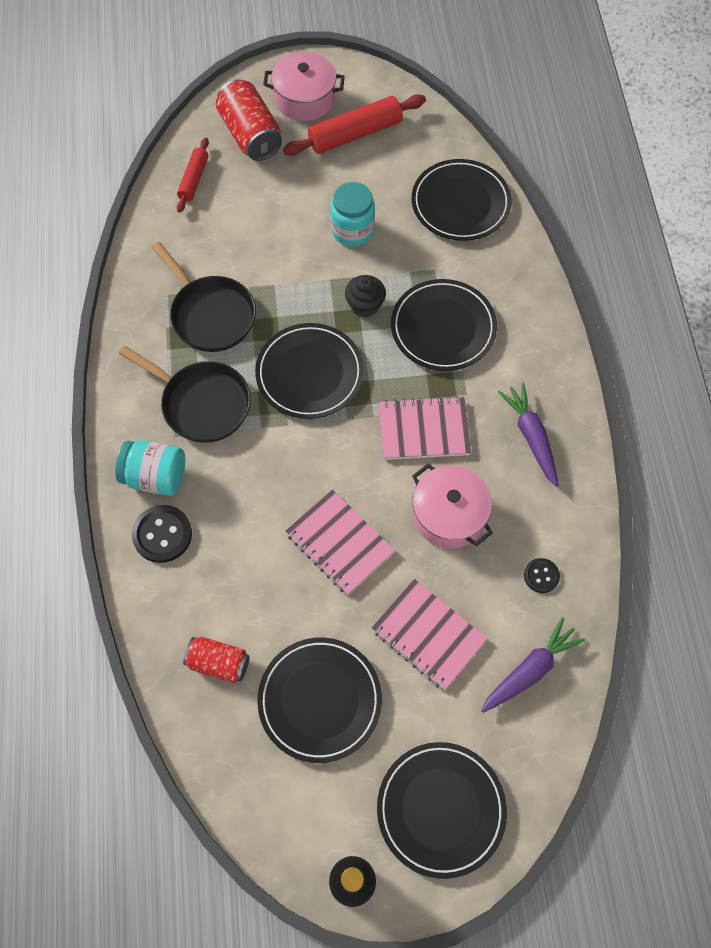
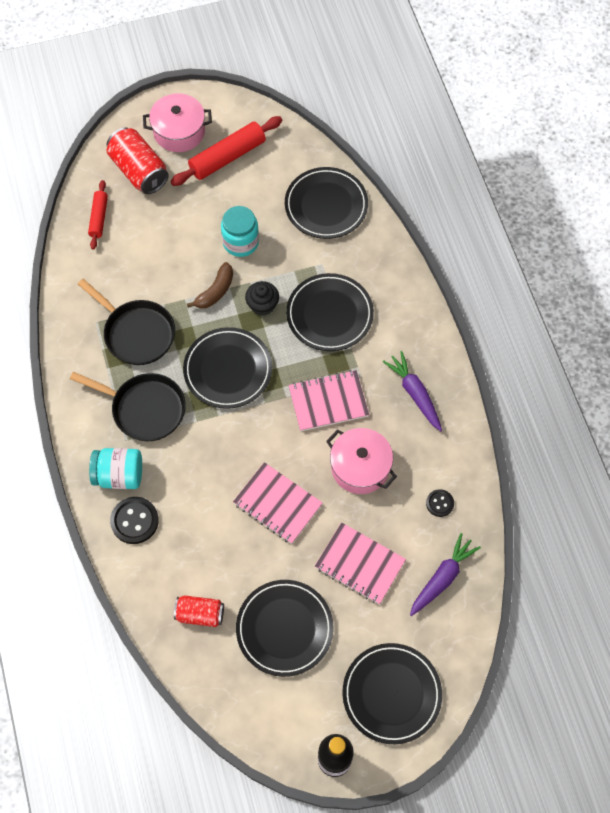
camera: 10 degrees left, 0 degrees up
none -> brown banana [187,262,233,309]

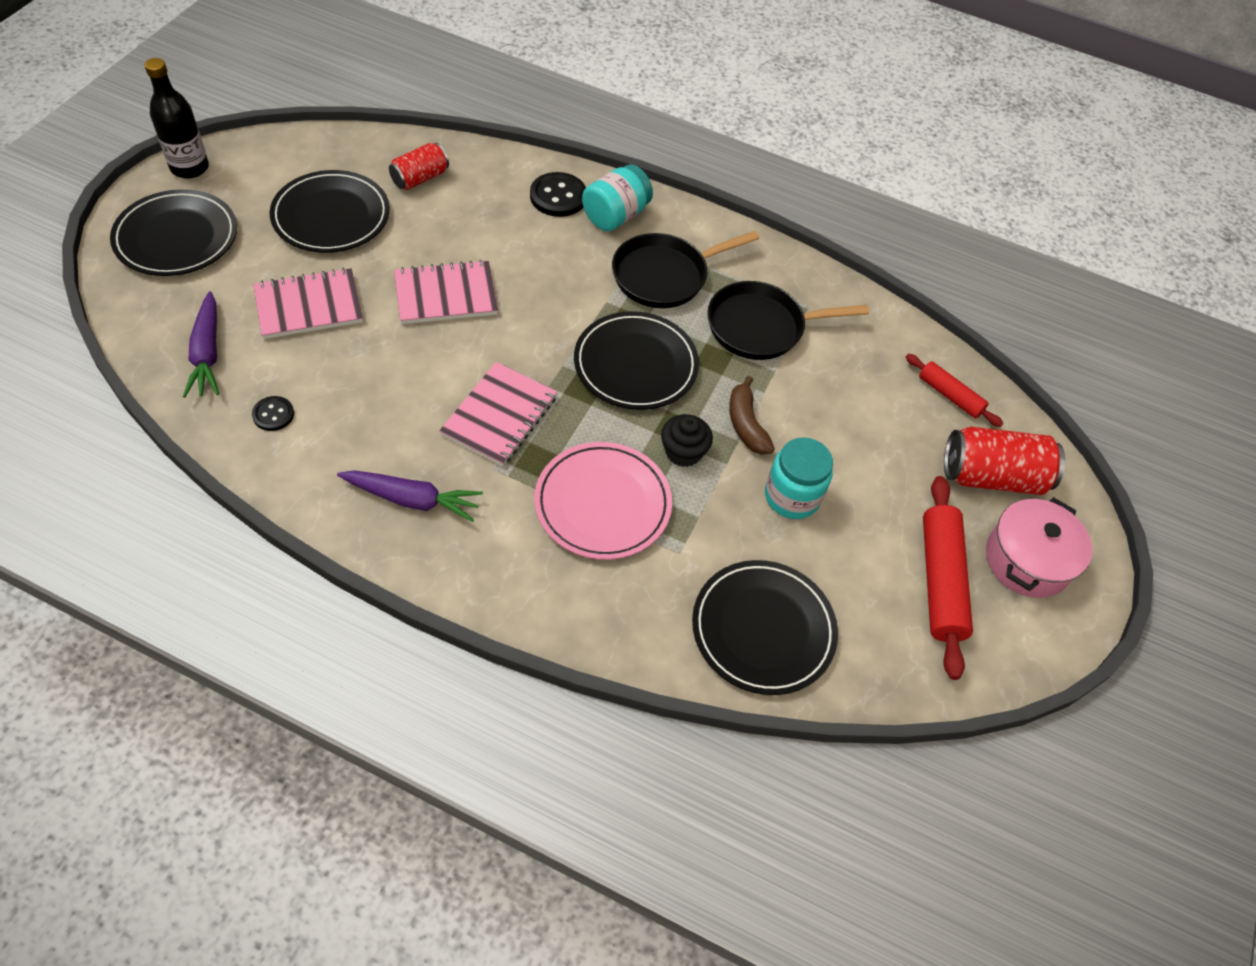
camera: 125 degrees right, 10 degrees down
black plate [286,273,374,351] -> pink plate [534,442,672,560]
pink pot [326,428,397,494] -> none

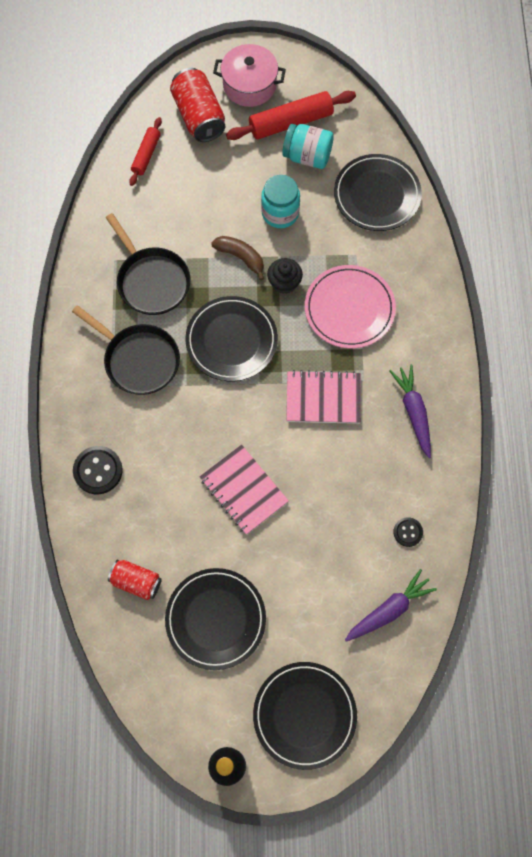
camera: 110 degrees left, 15 degrees up
pink notebook [253,268,363,339] -> none
turquoise jar [582,165,653,231] -> turquoise jar moved to [282,124,334,169]
brown banana [729,376,775,454] -> brown banana turned 105 degrees counterclockwise [211,236,264,281]

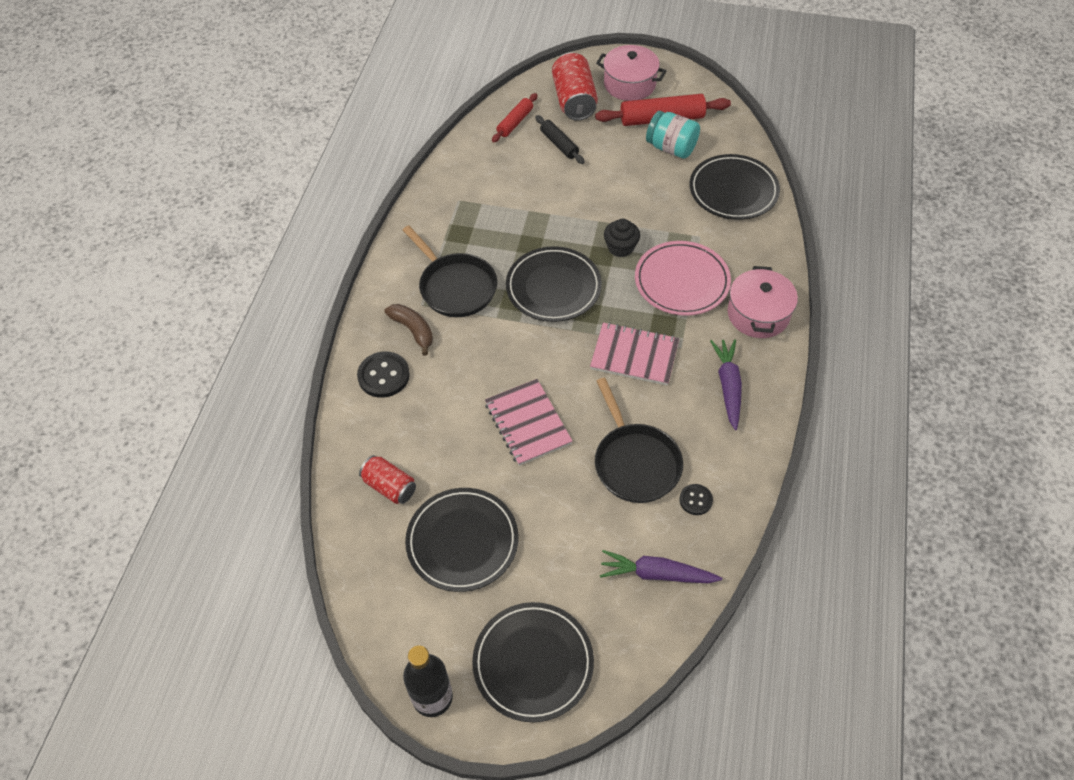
camera: 15 degrees right, 15 degrees down
black pan [106,213,191,315] -> black pan moved to [595,377,683,503]
brown banana [211,236,264,281] -> brown banana moved to [384,304,433,356]
turquoise jar [261,175,300,228] -> none
purple carrot [345,569,437,642] -> purple carrot turned 150 degrees counterclockwise [600,550,722,583]
none -> black rolling pin [535,115,585,164]
none -> pink pot [728,266,798,338]

